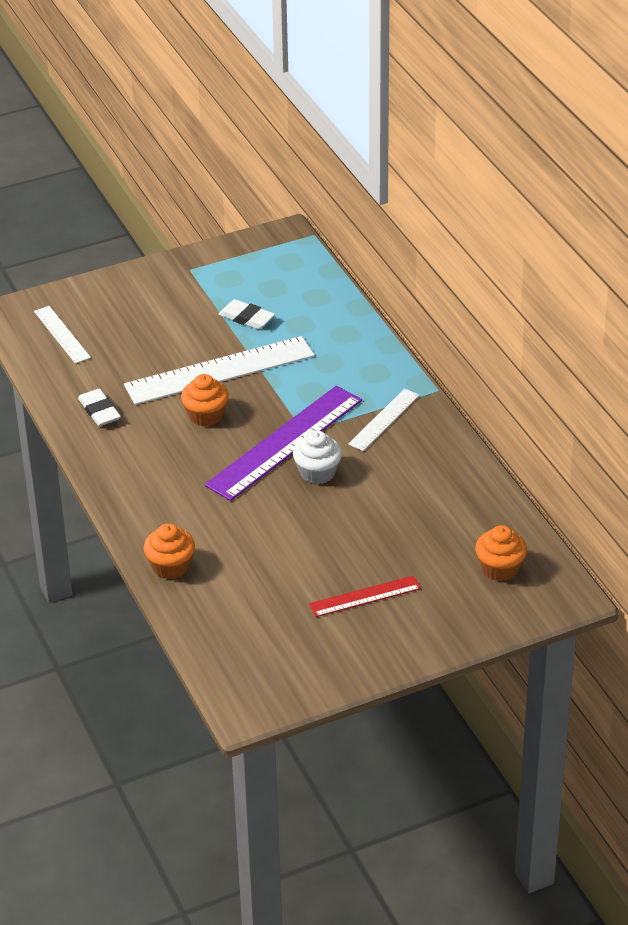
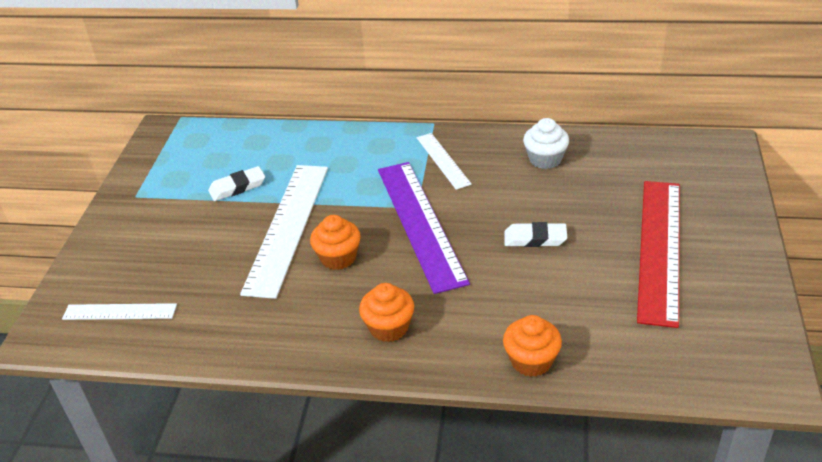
camera: 55 degrees left, 0 degrees up
white eraser [78,389,121,426] -> white eraser moved to [504,222,567,247]
white cupcake [293,430,342,484] -> white cupcake moved to [523,118,569,169]
red ruler [309,575,421,617] -> red ruler [637,181,680,328], size x1.91
orange cupcake [475,525,527,581] -> orange cupcake moved to [359,283,414,342]

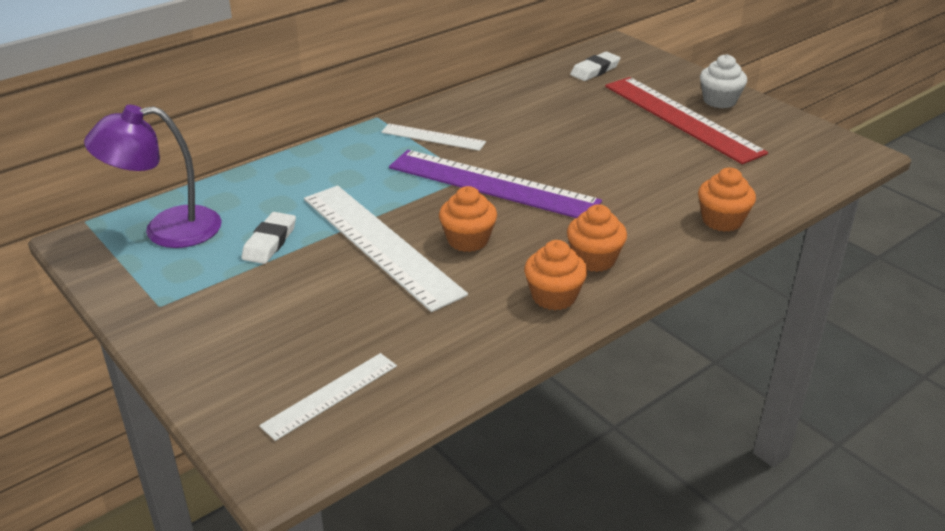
camera: 50 degrees left, 5 degrees down
white eraser [504,222,567,247] -> white eraser moved to [570,52,621,81]
white cupcake [523,118,569,169] -> white cupcake moved to [700,54,747,108]
none -> purple lamp [84,105,222,248]
none -> orange cupcake [524,240,588,310]

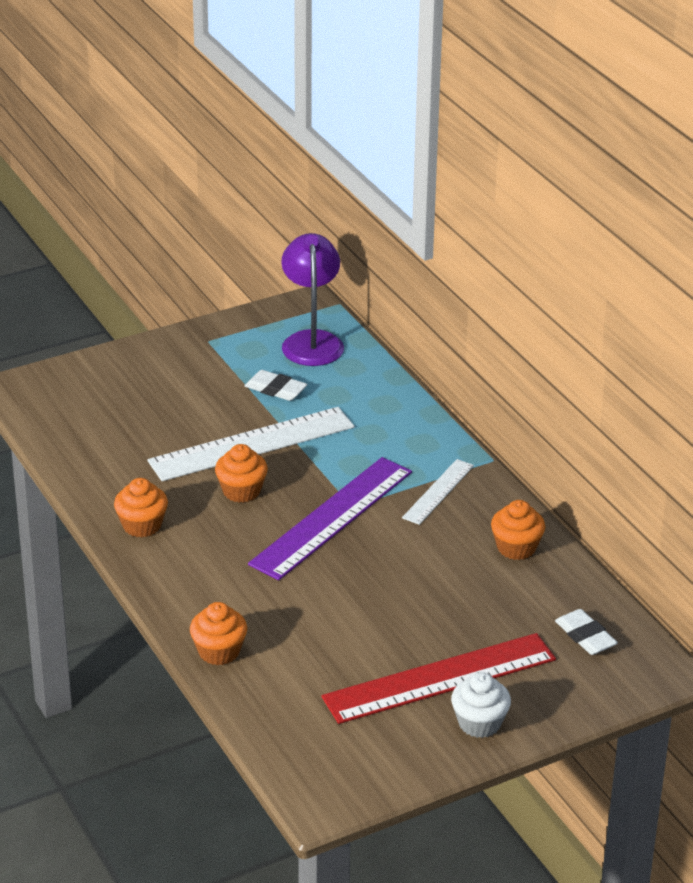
camera: 100 degrees right, 0 degrees up
white ruler [259,353,397,441] -> none
orange cupcake [567,204,627,272] -> orange cupcake moved to [491,500,545,560]

